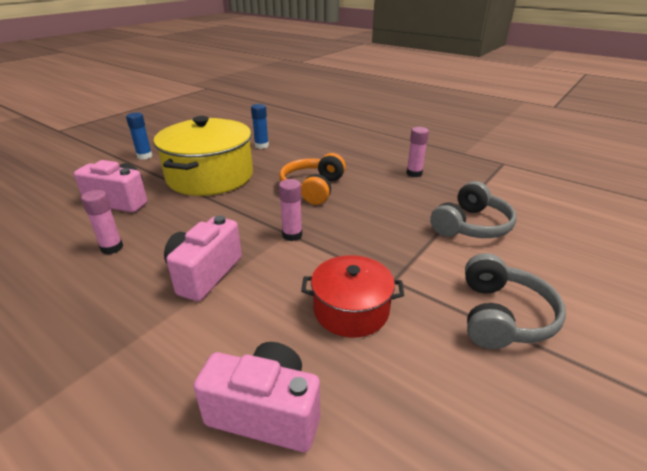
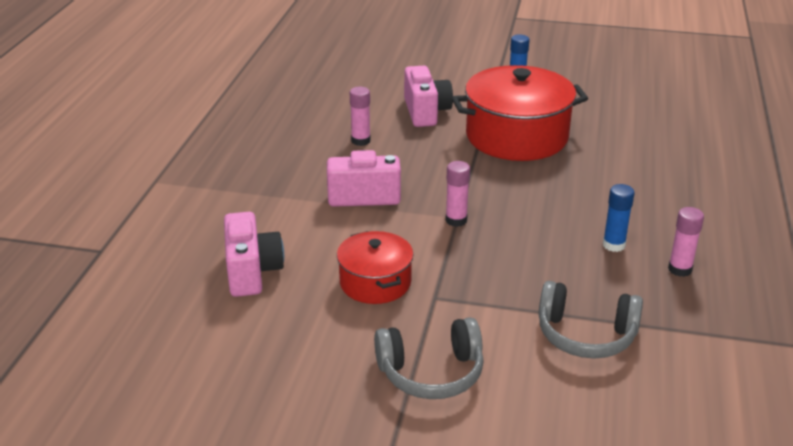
camera: 65 degrees right, 0 degrees up
yellow pot [154,116,253,196] -> red pot [452,65,588,161]
blue glue stick [251,104,269,149] -> blue glue stick moved to [603,184,635,252]
orange headphones [279,153,346,205] -> none

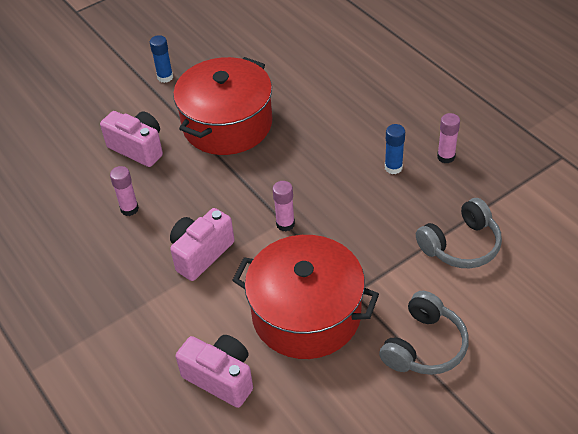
camera: 45 degrees left, 15 degrees up
red pot [337,231,414,304] -> red pot [232,235,379,359], size x1.78

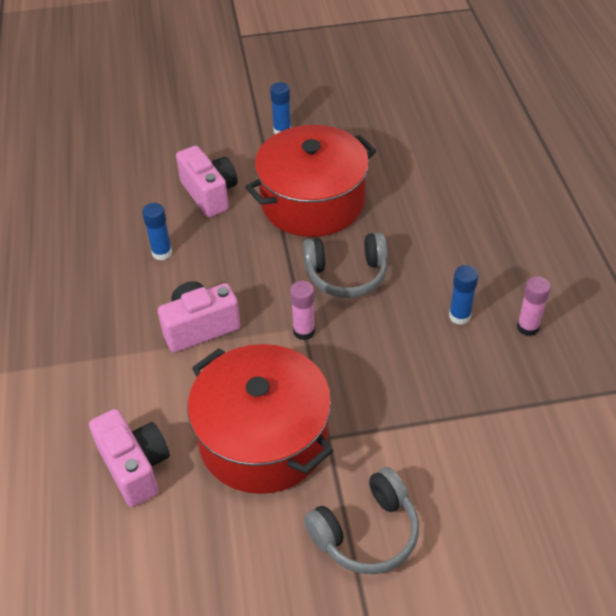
camera: 25 degrees right, 0 degrees up
pink glue stick [110,166,139,216] -> blue glue stick [142,203,172,261]
grey headphones [416,198,502,268] -> grey headphones moved to [303,232,388,298]

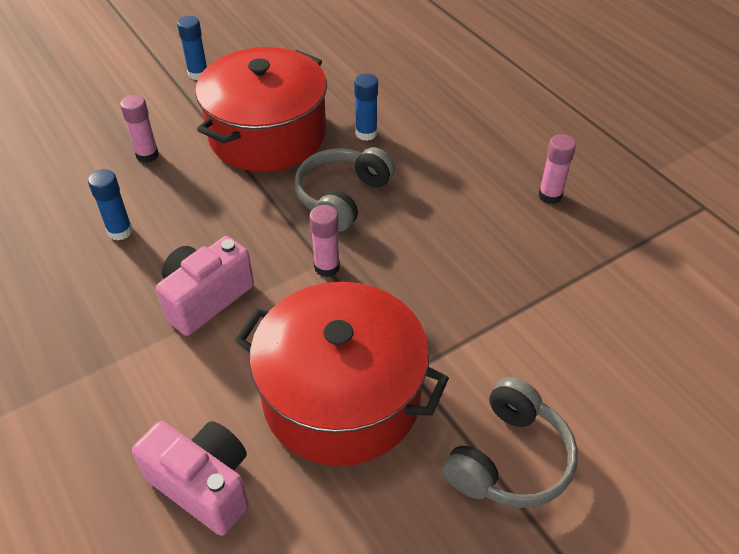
camera: 25 degrees left, 0 degrees up
pink camera [176,146,238,217] -> pink glue stick [120,95,159,163]
grey headphones [303,232,388,298] -> grey headphones turned 150 degrees clockwise [294,147,395,232]
blue glue stick [449,265,478,325] -> blue glue stick moved to [354,73,378,141]

